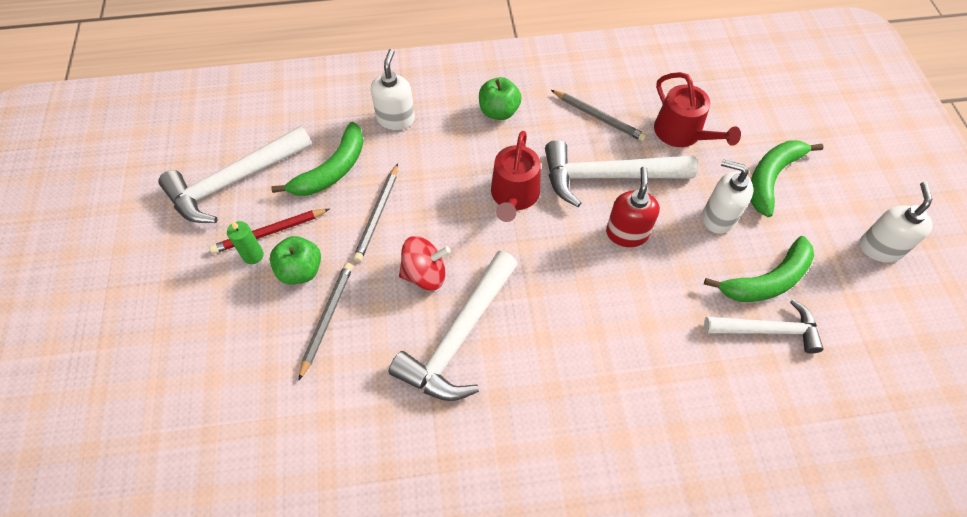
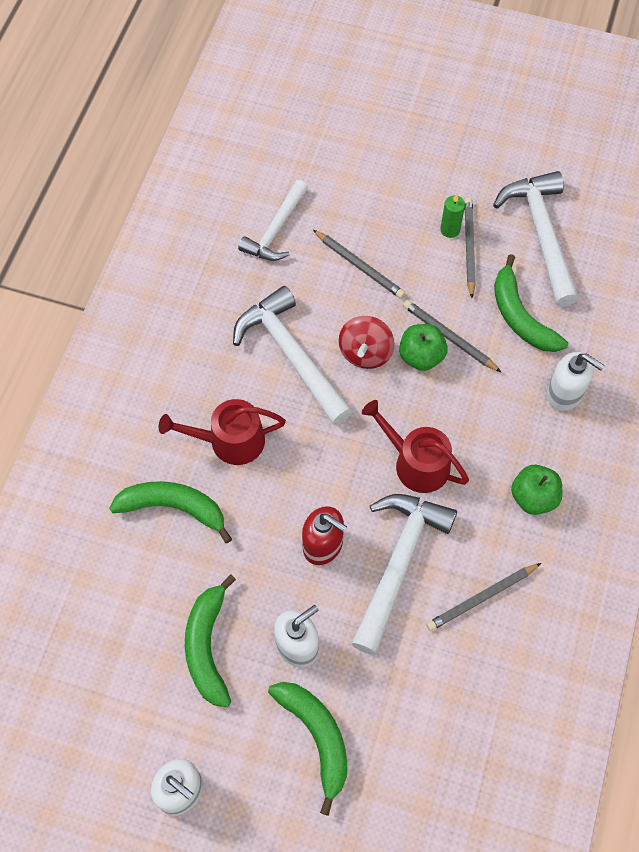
camera: 115 degrees right, 5 degrees up
red pencil [209,209,329,254] -> grey pencil [464,197,476,298]
green apple [270,236,321,284] -> green apple moved to [399,324,448,371]
red watering can [654,72,741,147] -> red watering can moved to [159,399,286,465]
white hammer [704,299,824,353] -> white hammer moved to [238,180,308,261]
none -> green banana [109,481,232,543]

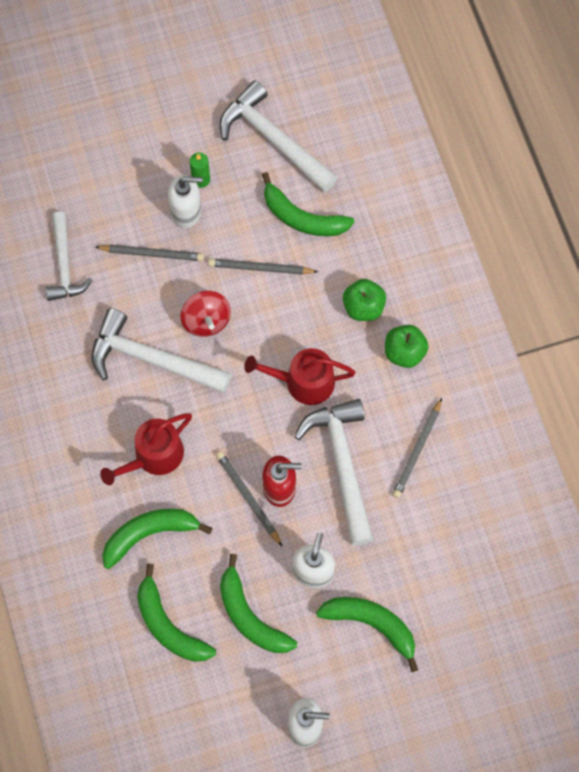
camera: 35 degrees left, 5 degrees up
green apple [399,324,448,371] -> green apple moved to [343,279,386,321]
grey pencil [464,197,476,298] -> grey pencil moved to [216,451,282,546]
white soap dispenser [547,352,605,411] -> white soap dispenser moved to [168,175,203,228]
none -> green banana [137,564,216,662]

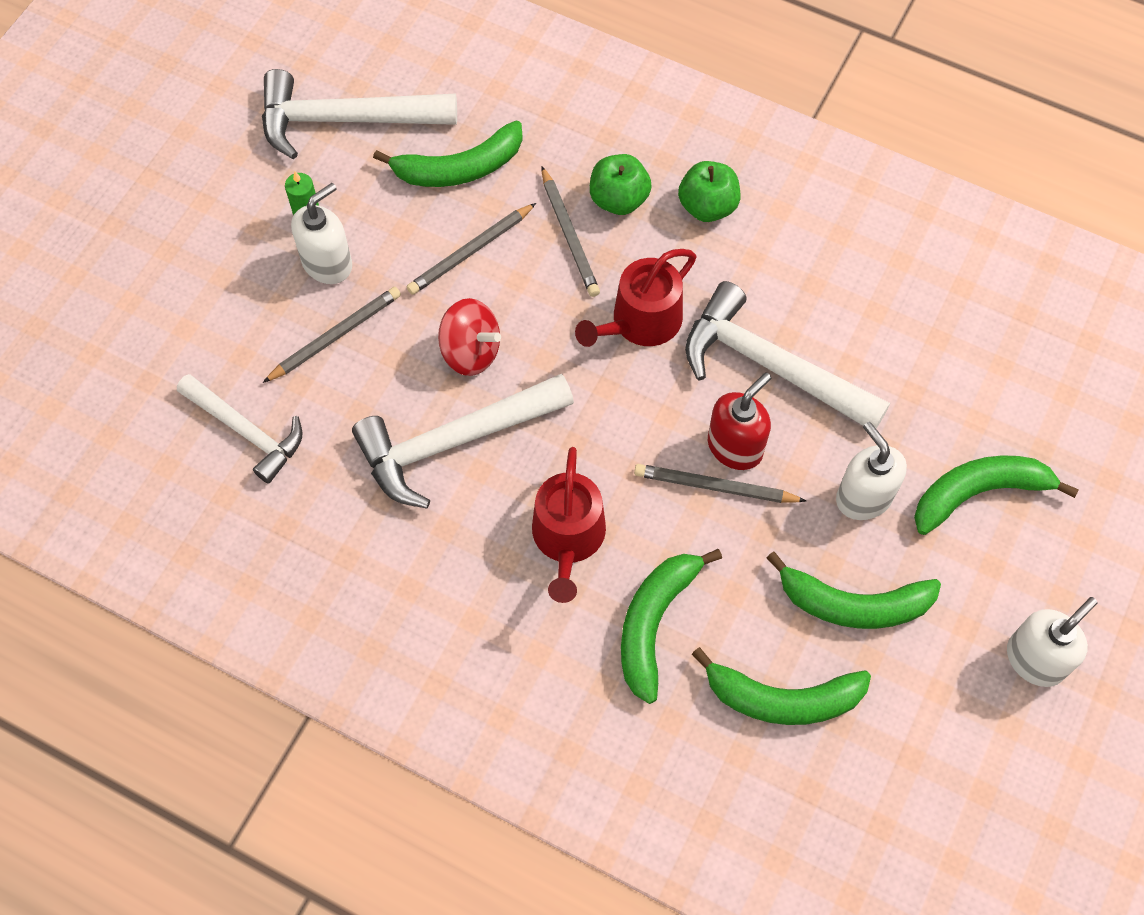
camera: 45 degrees left, 5 degrees down
grey pencil [392,398,442,498] -> grey pencil moved to [542,166,600,297]

